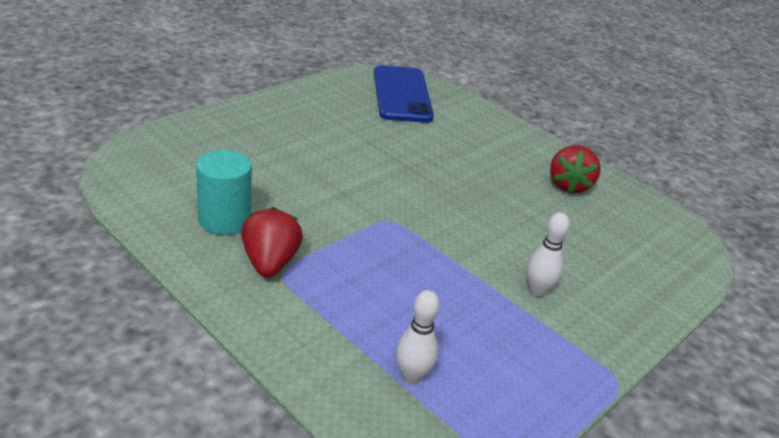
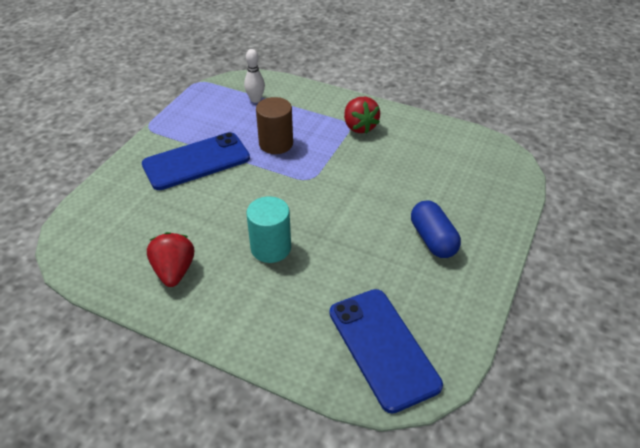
camera: 165 degrees right, 10 degrees up
turquoise cylinder [196,150,252,235] -> turquoise cylinder moved to [246,196,291,263]
white bowling pin [527,212,570,297] -> blue phone [142,132,250,190]
none -> brown cylinder [256,97,293,154]
none -> blue capsule [411,200,461,258]

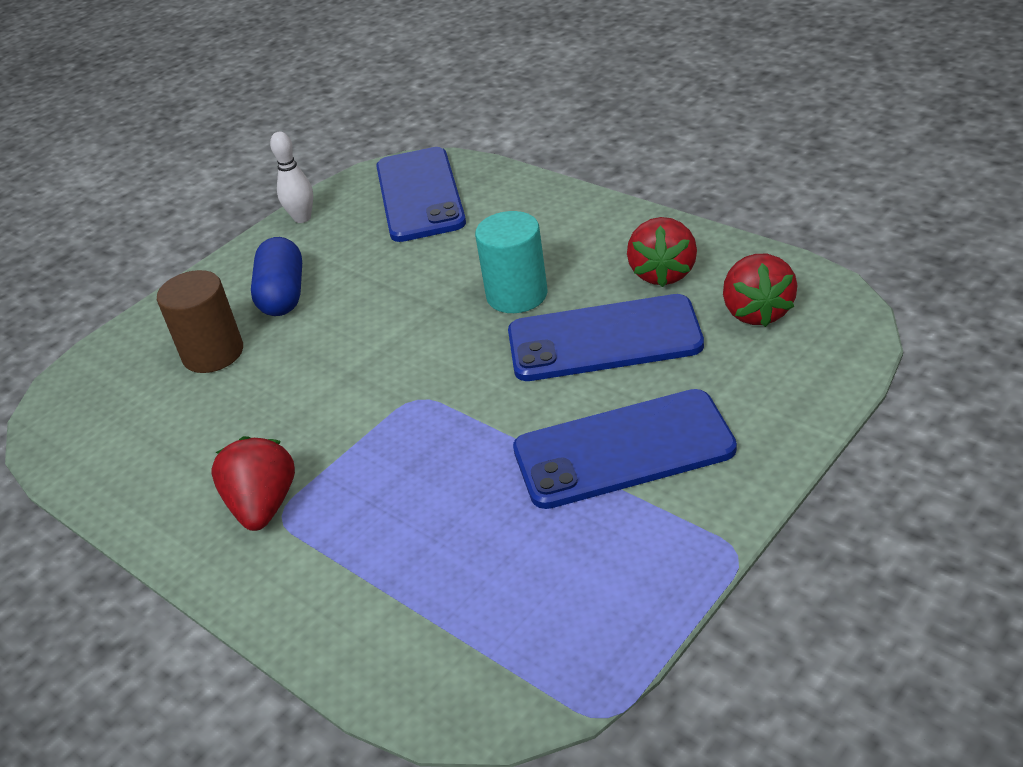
camera: 160 degrees left, 5 degrees down
white bowling pin [244,49,265,103] -> white bowling pin moved to [270,131,313,223]
brown cylinder [256,97,293,154] -> brown cylinder moved to [157,270,243,373]
none -> blue phone [508,294,704,381]
none -> red strawberry [723,254,798,327]

